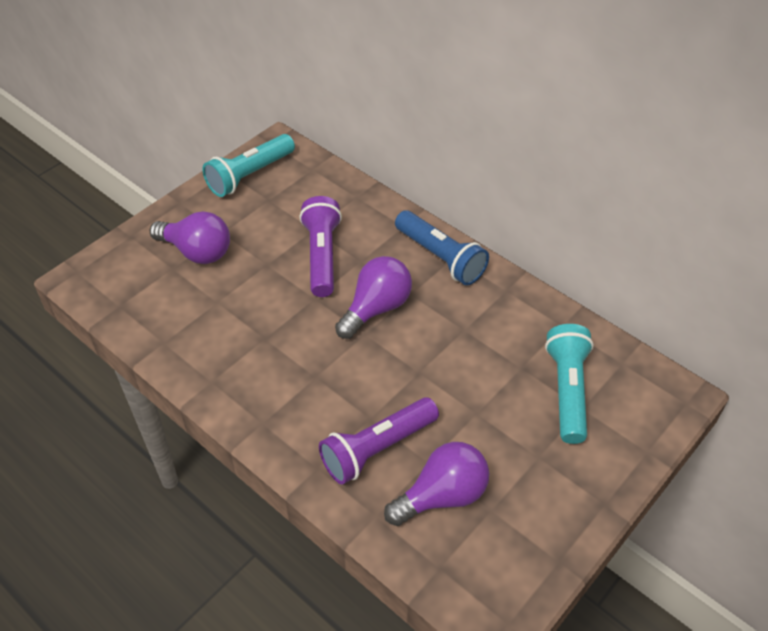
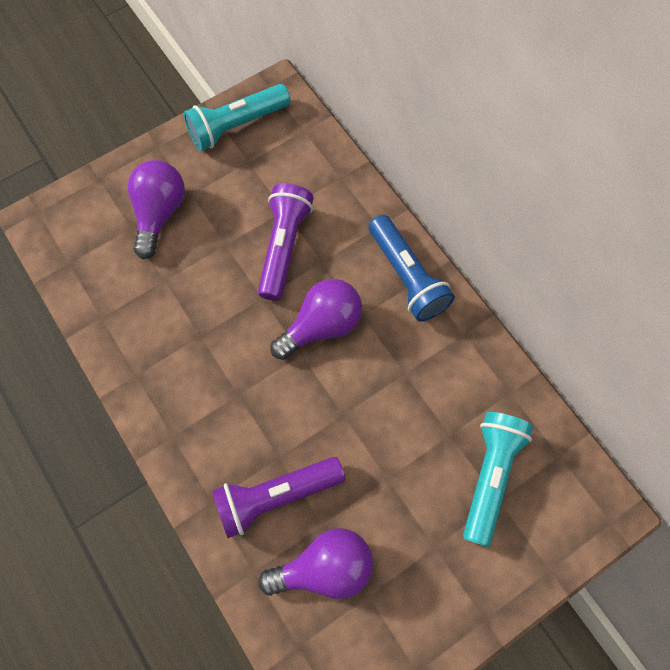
camera: 15 degrees right, 20 degrees up
purple light bulb [150,211,230,264] -> purple light bulb turned 120 degrees counterclockwise [128,160,185,259]

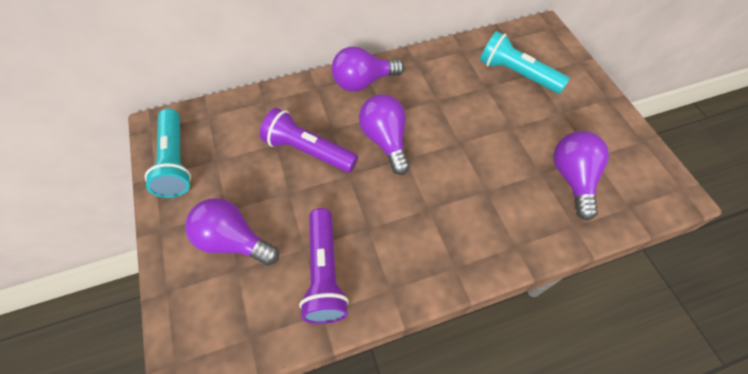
camera: 75 degrees left, 10 degrees down
purple flashlight [212,457,345,538] -> purple flashlight moved to [299,208,349,324]
blue flashlight [369,215,455,322] -> purple light bulb [331,46,404,92]

